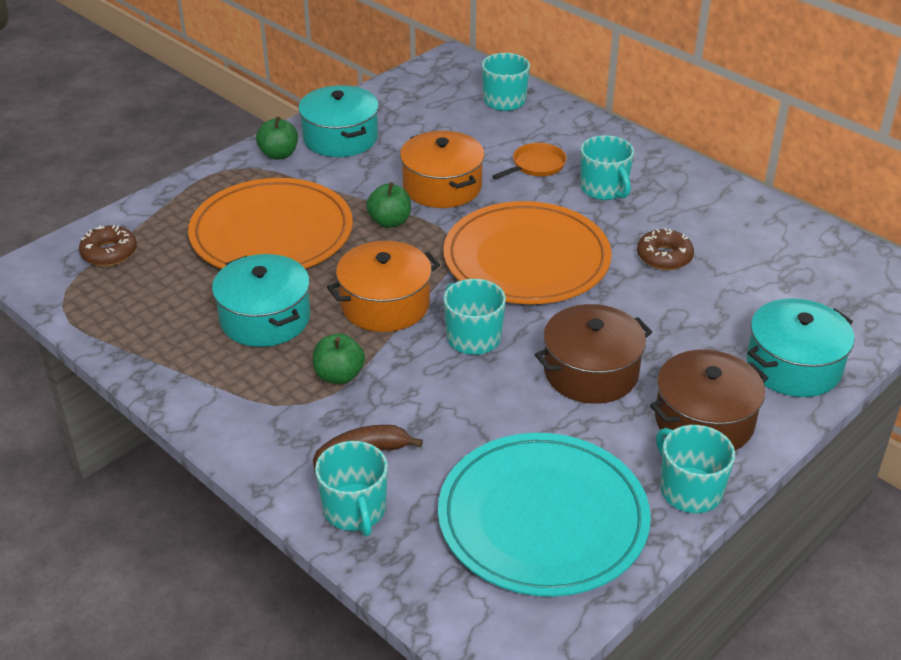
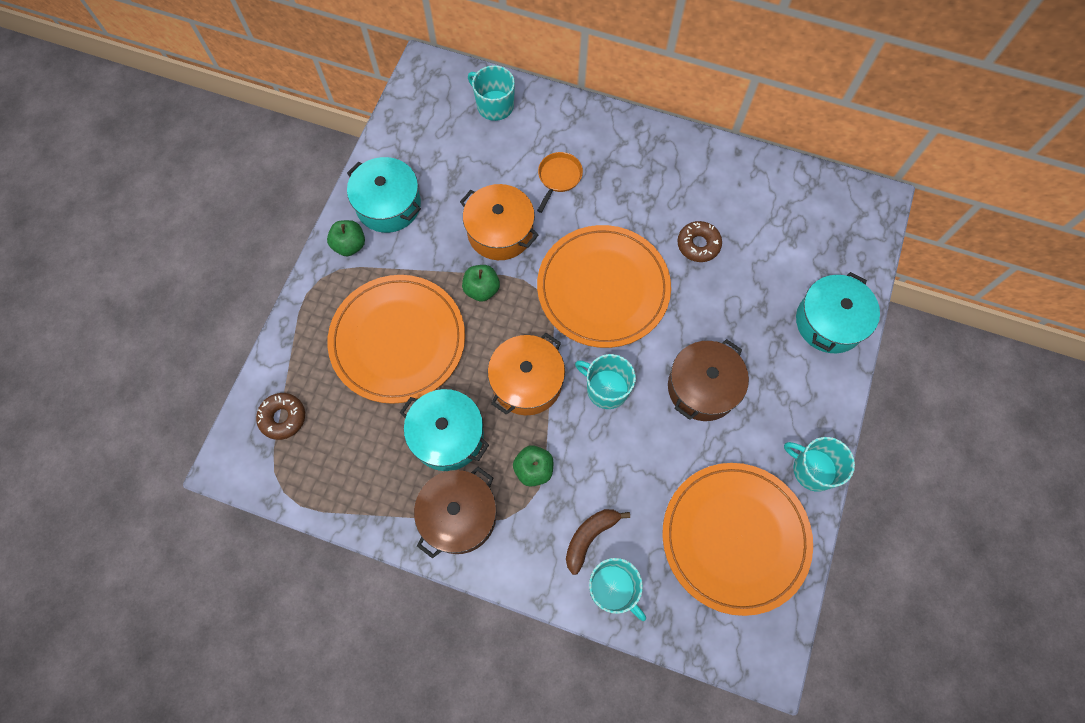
camera: 25 degrees left, 30 degrees up
turquoise plate [438,433,651,597] -> orange plate [662,463,813,616]
turquoise mug [580,135,634,200] -> none
brown pot [650,350,768,451] -> brown pot moved to [414,467,496,558]

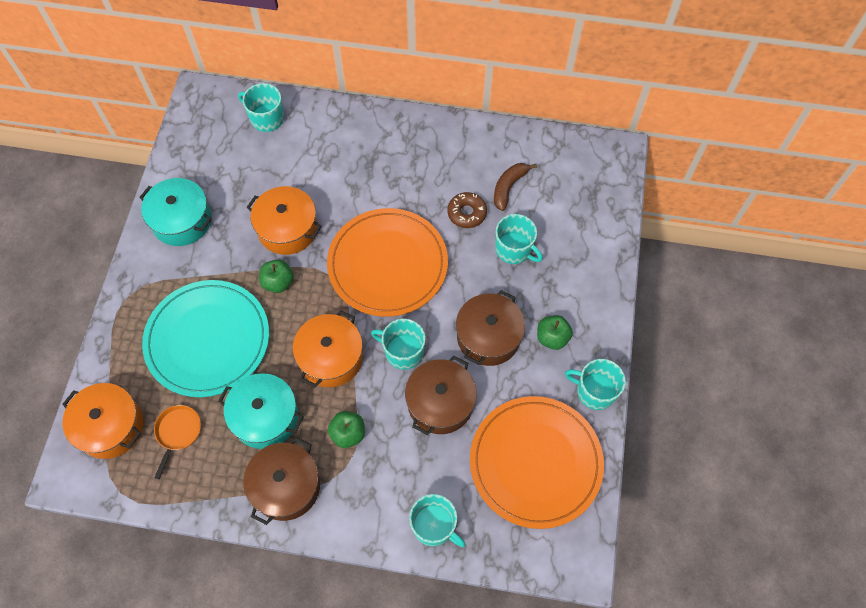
camera: 10 degrees left, 5 degrees down
brown donut [256,393,305,440] -> orange pot [62,383,143,459]
green apple [327,220,365,256] -> green apple moved to [537,315,573,350]
orange plate [327,275,465,404] -> turquoise plate [142,280,269,397]
orange pan [537,152,583,213] -> orange pan moved to [154,405,201,479]
brown banana [566,509,630,575] -> brown banana moved to [494,163,537,211]
turquoise pot [796,272,880,353] -> none
none -> brown pot [405,355,477,435]
none -> turquoise mug [495,214,543,264]

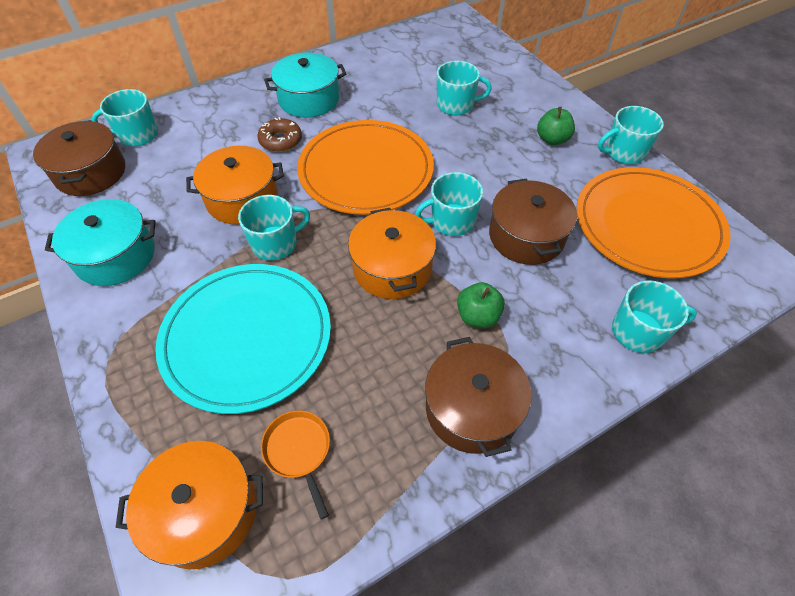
camera: 40 degrees left, 10 degrees down
turquoise pot [218,373,303,449] -> turquoise pot moved to [264,53,346,118]
green apple [259,260,294,293] -> turquoise mug [238,195,310,260]
brown donut [447,192,487,228] -> brown donut moved to [257,117,302,152]
brown pot [456,290,525,366] -> brown pot moved to [33,120,125,196]
brown banana [494,163,537,211] -> none

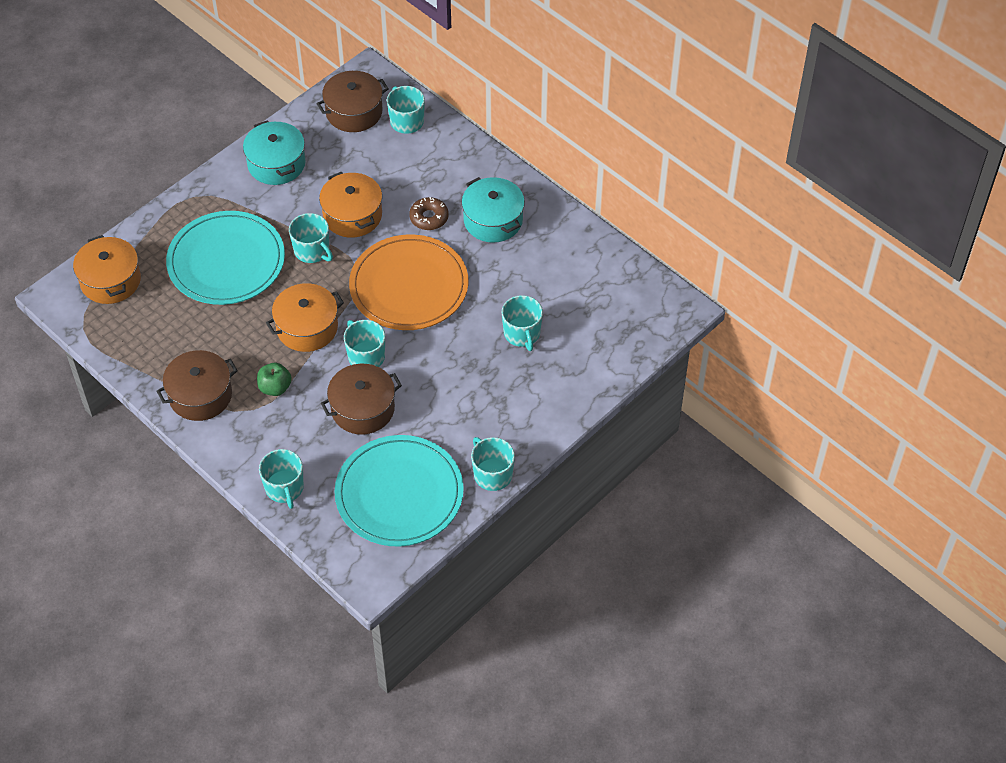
camera: 75 degrees right, 0 degrees up
orange pan [261,410,330,520] -> none
green apple [537,107,575,145] -> none
orange plate [576,167,731,278] -> turquoise plate [335,435,464,547]

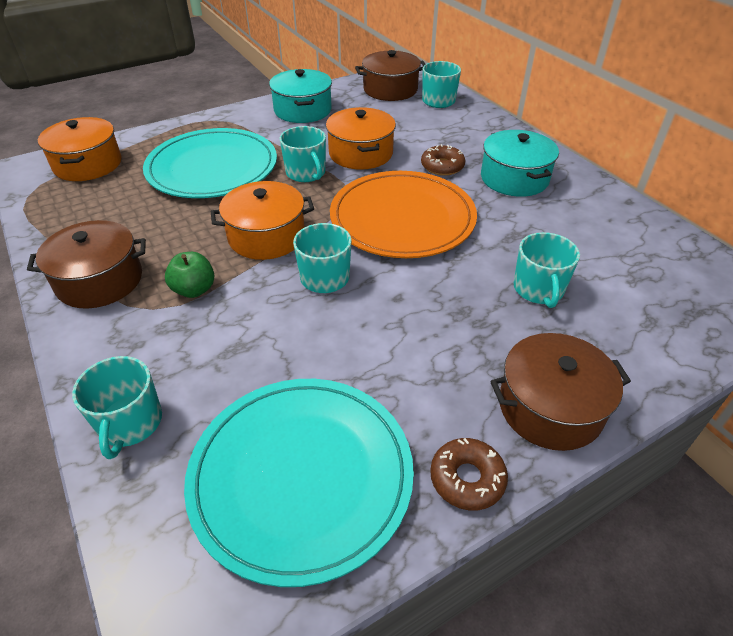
camera: 15 degrees right, 10 degrees down
brown pot [321,364,402,435] -> brown pot moved to [490,333,631,451]
turquoise mug [471,437,515,491] -> brown donut [430,438,508,510]

